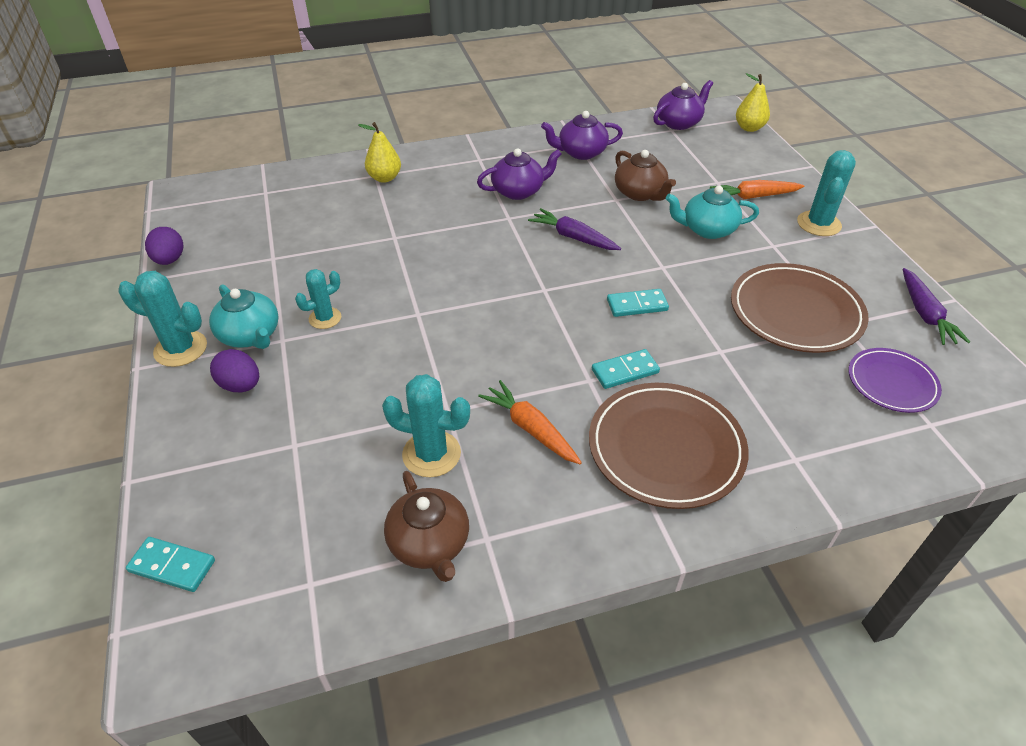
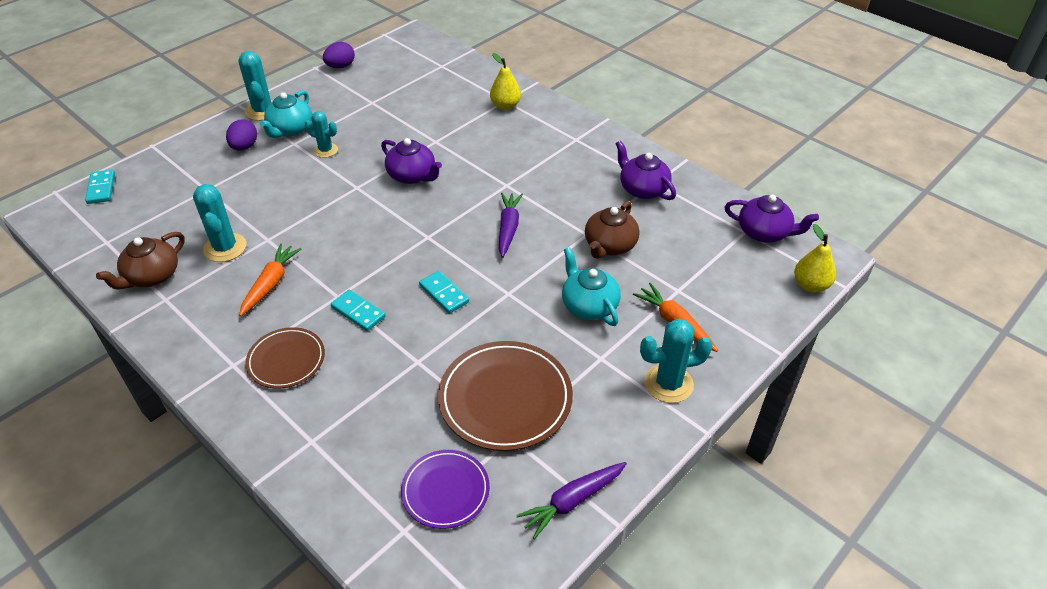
camera: 60 degrees right, 0 degrees up
purple teapot [477,148,562,200] -> purple teapot moved to [381,138,442,184]
brown plate [589,383,749,509] -> brown plate [245,327,325,389], size x0.60

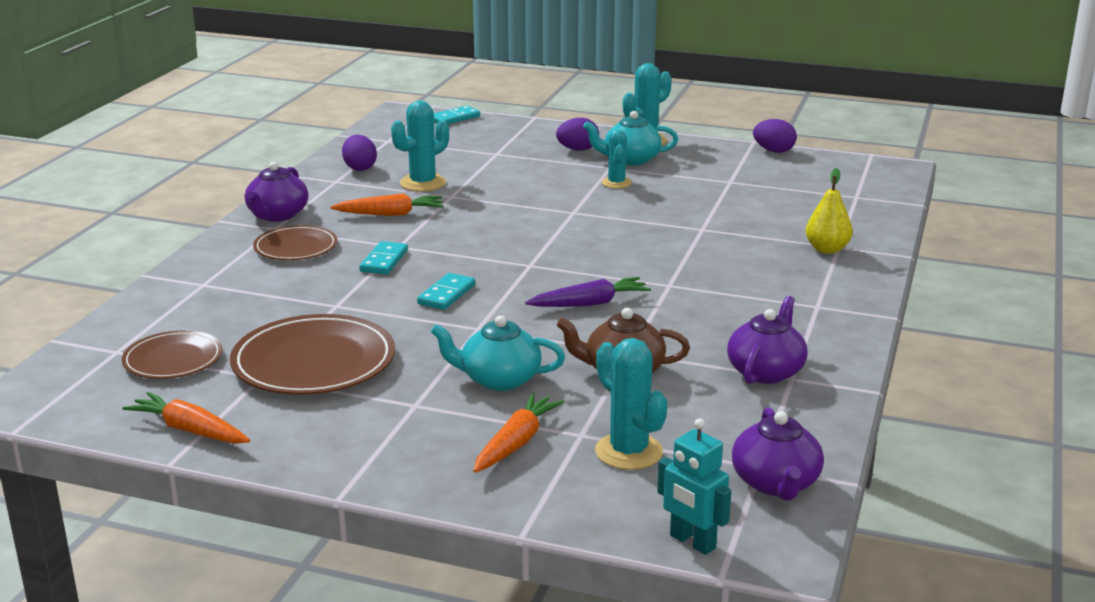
camera: 65 degrees right, 20 degrees down
brown teapot [96,232,185,289] -> purple egg [342,135,377,171]
purple teapot [381,138,442,184] -> purple teapot moved to [245,162,308,222]
purple plate [401,450,490,529] -> brown plate [122,330,223,379]
purple carrot [516,462,627,539] -> orange carrot [123,392,250,444]
turquoise teapot [562,247,621,326] -> turquoise teapot turned 120 degrees counterclockwise [431,315,565,391]
turquoise cactus [640,318,713,403] -> turquoise cactus moved to [595,338,668,470]
yellow pear [794,224,836,293] -> turquoise robot [657,418,731,555]

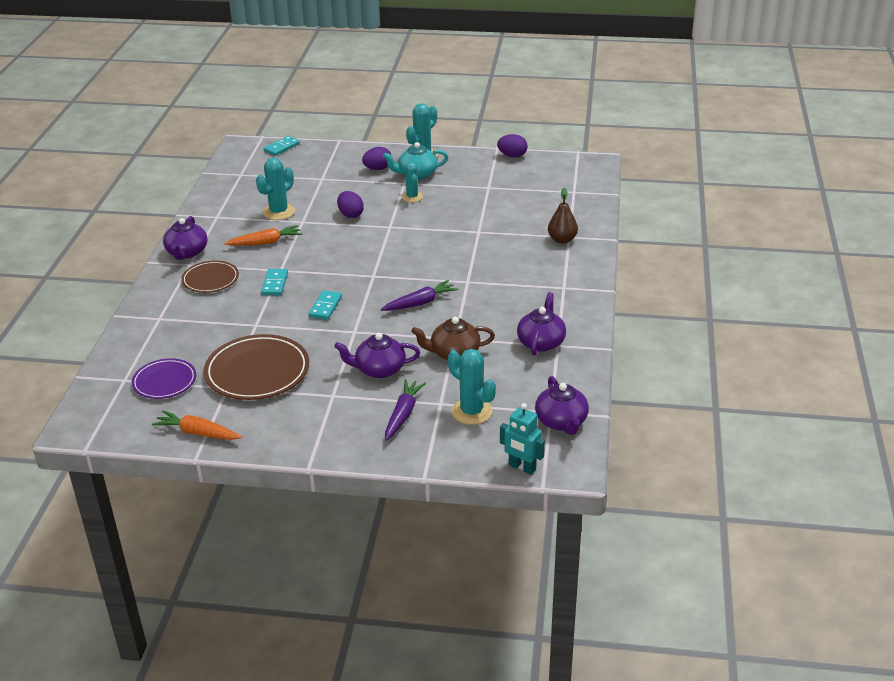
camera: 10 degrees left, 10 degrees up
brown plate [122,330,223,379] -> purple plate [132,358,196,399]
purple egg [342,135,377,171] -> purple egg moved to [337,191,364,218]
turquoise teapot [431,315,565,391] -> purple teapot [334,333,420,378]
orange carrot [473,393,564,473] -> purple carrot [385,379,426,441]
yellow pear [806,168,853,254] -> brown pear [548,188,578,244]

